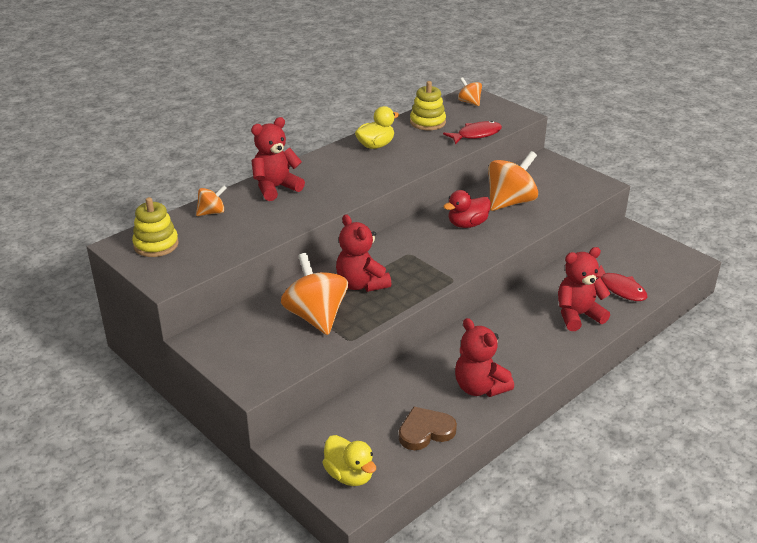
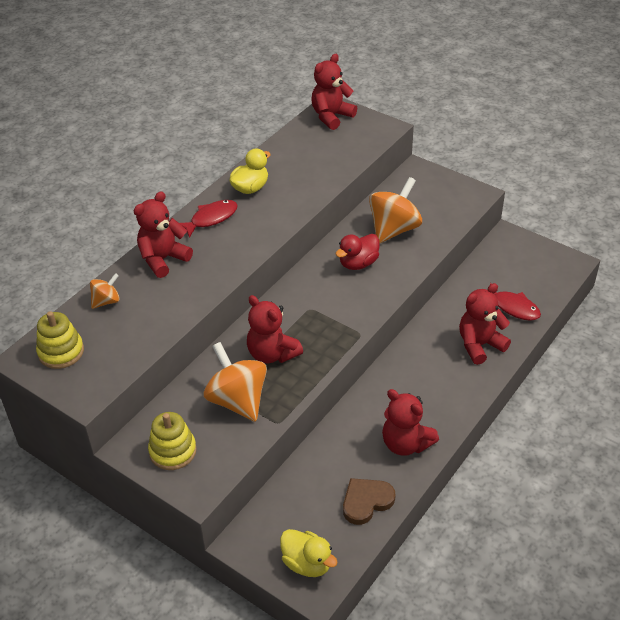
camera: 10 degrees left, 10 degrees up
yellow stacking toy [410,81,446,130] -> yellow stacking toy moved to [148,412,197,470]
red fish [443,121,502,144] -> red fish moved to [179,200,238,238]
orange spinning top [458,77,482,106] -> red teddy bear [312,54,357,130]

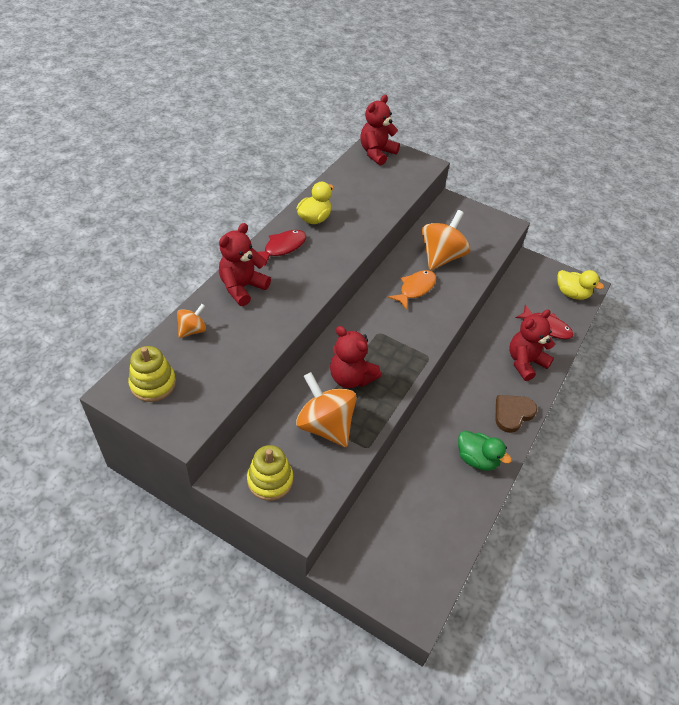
camera: 10 degrees left, 5 degrees up
yellow duck [280,529,338,577] -> yellow duck moved to [557,270,604,300]
red duck [336,234,380,270] -> orange fish [388,270,436,310]
brown heart [343,478,396,525] -> brown heart moved to [495,395,537,433]
red teddy bear [382,389,439,456] -> green duck [458,431,512,471]

